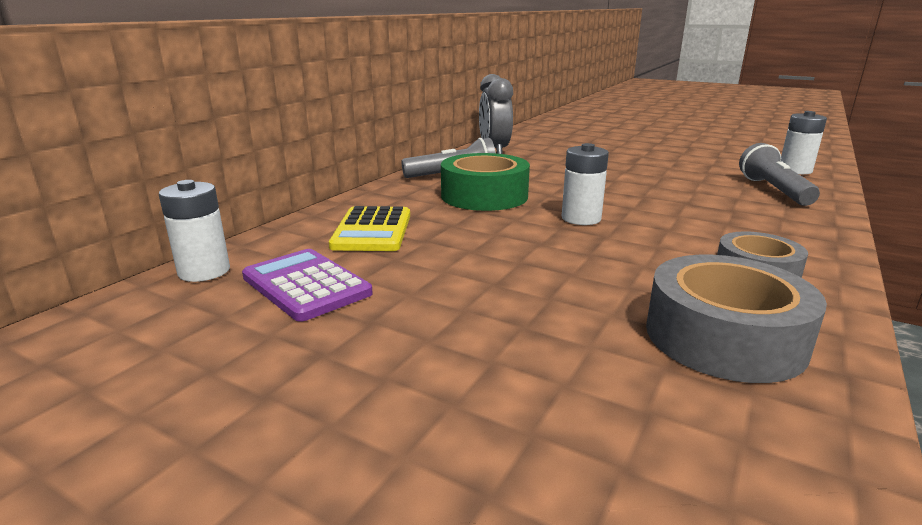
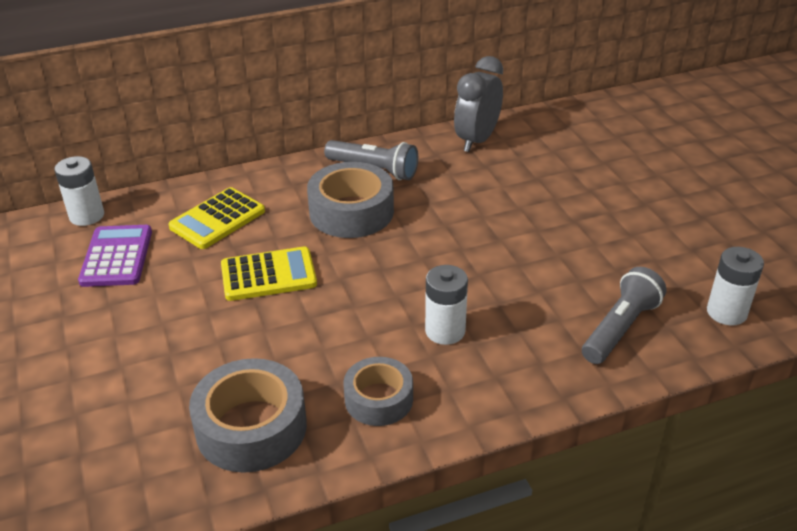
camera: 40 degrees right, 15 degrees up
green tape [441,153,530,211] -> grey tape [307,162,394,238]
white battery [562,143,609,225] -> white battery moved to [425,265,468,345]
none -> yellow calculator [221,247,317,301]

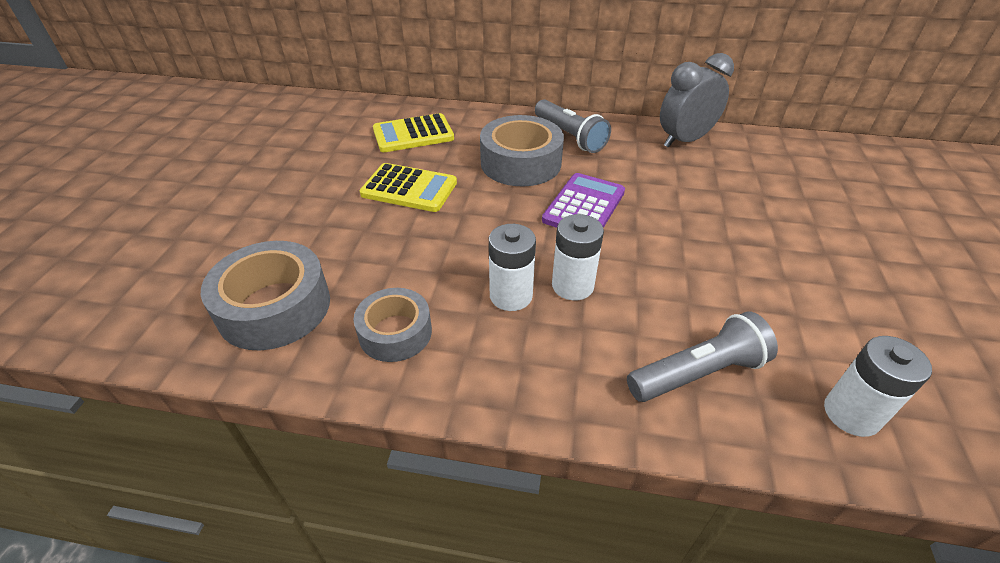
camera: 30 degrees right, 5 degrees up
white battery [54,156,104,226] -> white battery moved to [552,214,604,300]
purple calculator [78,225,152,287] -> purple calculator moved to [542,173,625,228]

